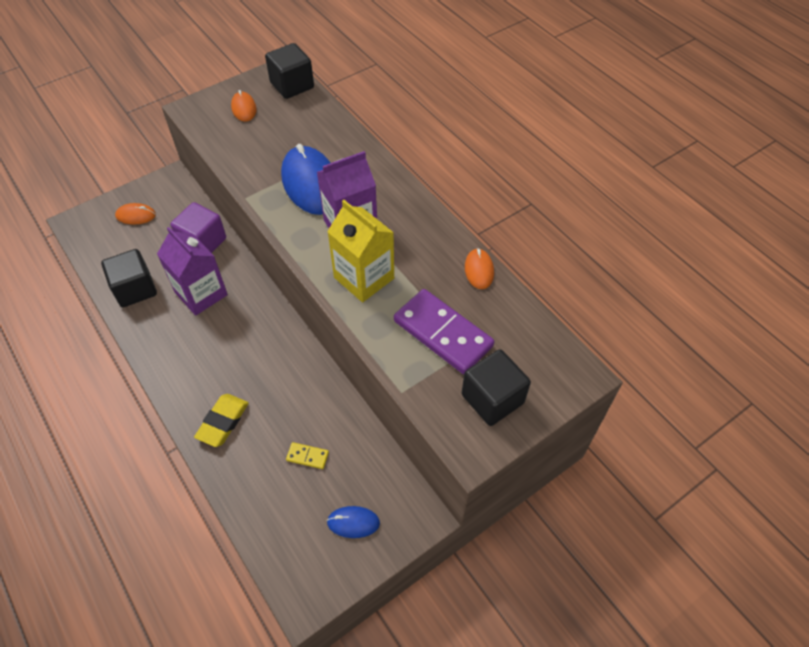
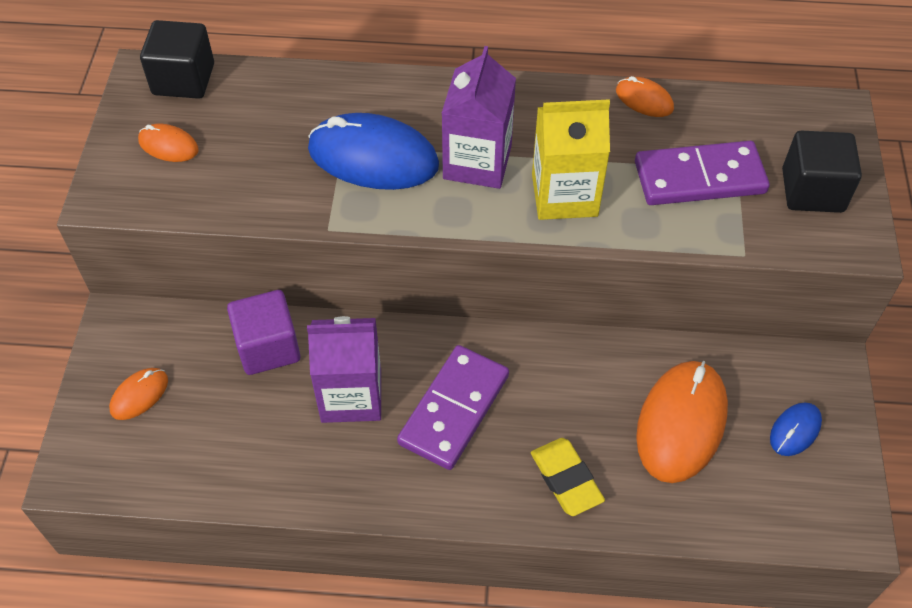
camera: 50 degrees left, 0 degrees up
black cube [101,249,157,307] -> none
yellow domino [286,442,329,469] -> orange mouse [636,361,728,483]
none -> purple domino [397,345,509,470]

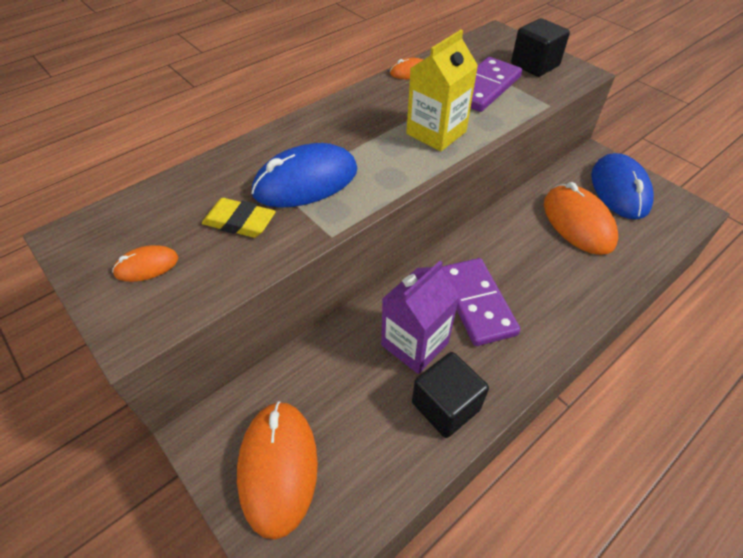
camera: 45 degrees left, 5 degrees down
orange mouse [109,368,168,420] -> orange mouse [237,401,318,540], size x2.04
black cube [140,20,214,99] -> black cube moved to [412,352,489,438]
purple cube [227,290,301,375] -> none
purple carton [442,46,516,189] -> none
yellow eraser [531,438,605,516] -> yellow eraser moved to [202,198,276,238]
blue mouse [770,403,822,456] -> blue mouse [591,153,654,219], size x2.04

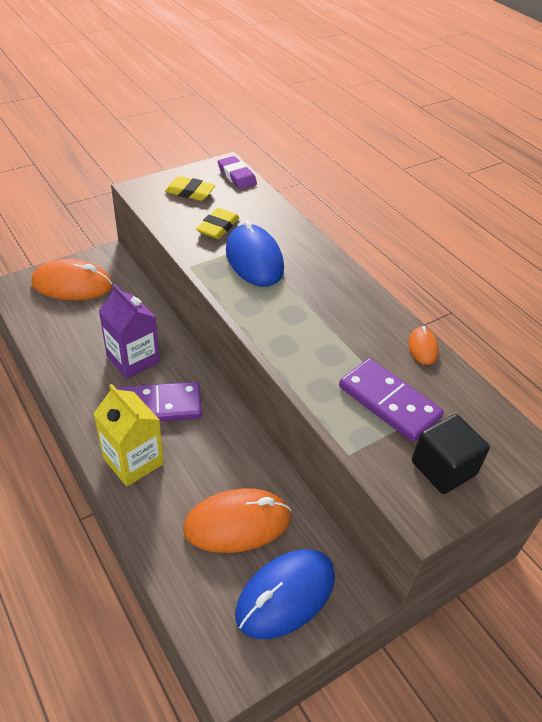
camera: 95 degrees right, 5 degrees down
orange mouse [112,245,178,282] -> yellow eraser [165,176,216,201]
yellow carton [406,30,478,151] -> yellow carton moved to [93,384,164,487]
black cube [412,352,489,438] -> none
blue mouse [591,153,654,219] -> blue mouse turned 45 degrees counterclockwise [235,550,335,639]
none -> purple eraser [218,156,257,189]

